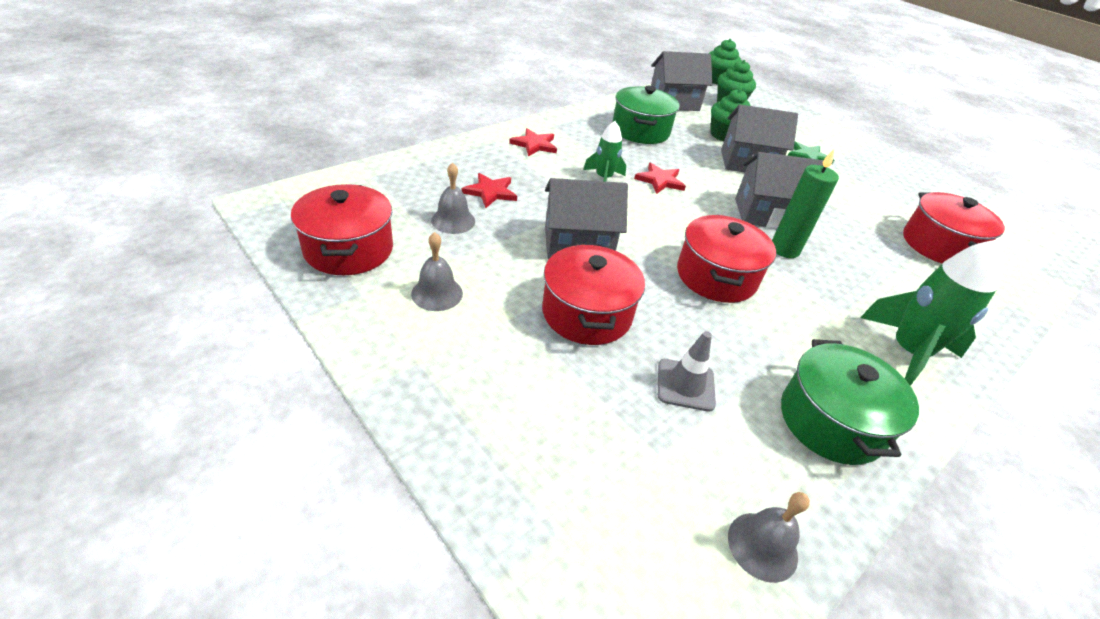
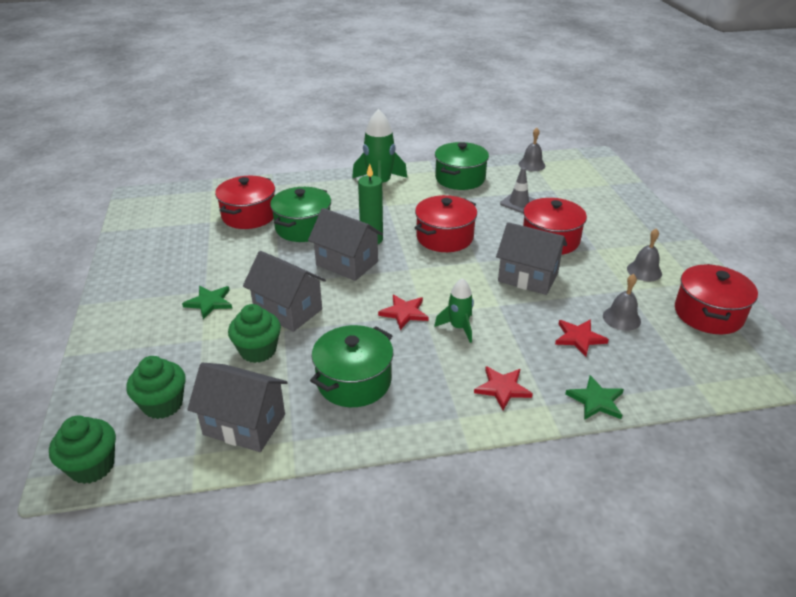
camera: 145 degrees left, 5 degrees down
none -> green pot [270,187,331,242]
none -> green star [565,375,624,420]

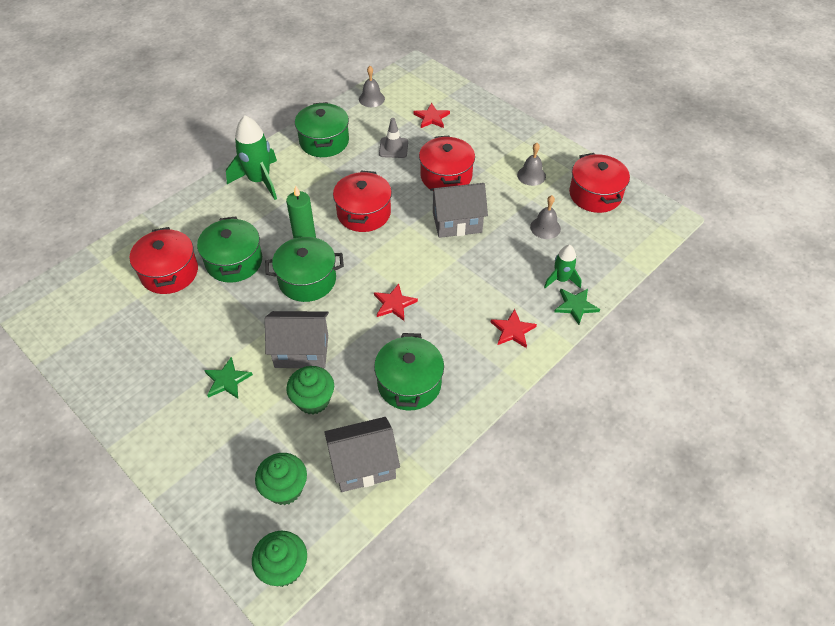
camera: 35 degrees left, 15 degrees up
grey house [308,208,383,281] -> green pot [265,237,344,302]
green rocket [434,278,474,343] -> green rocket moved to [544,245,582,288]
red star [555,319,609,357] -> red star moved to [414,103,450,128]

